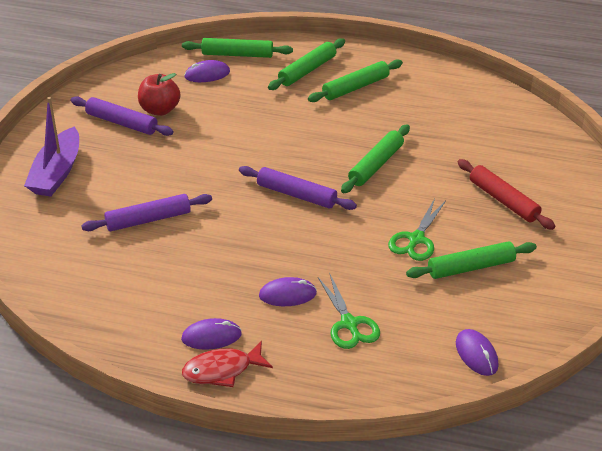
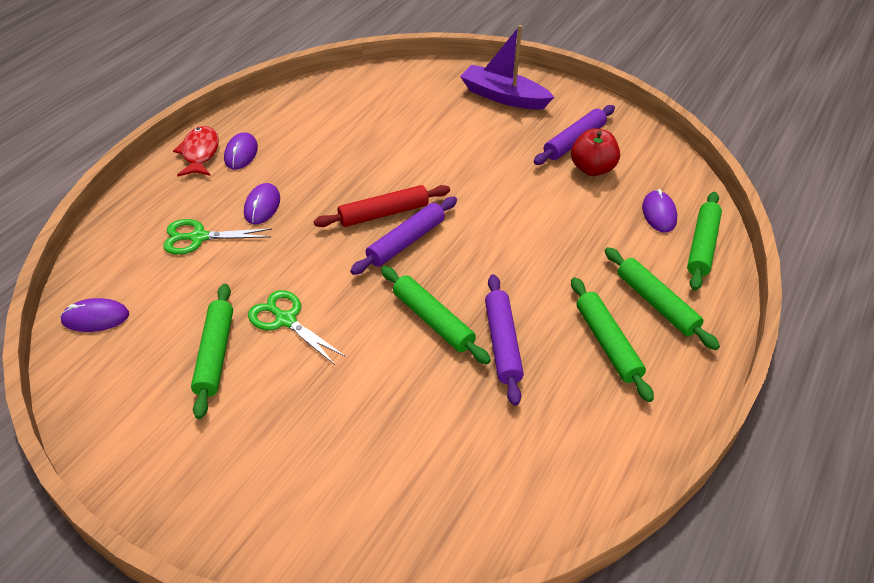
camera: 105 degrees right, 5 degrees up
purple rolling pin [81,194,212,231] -> purple rolling pin moved to [485,274,524,406]
red rolling pin [458,159,555,230] -> red rolling pin moved to [314,185,450,227]

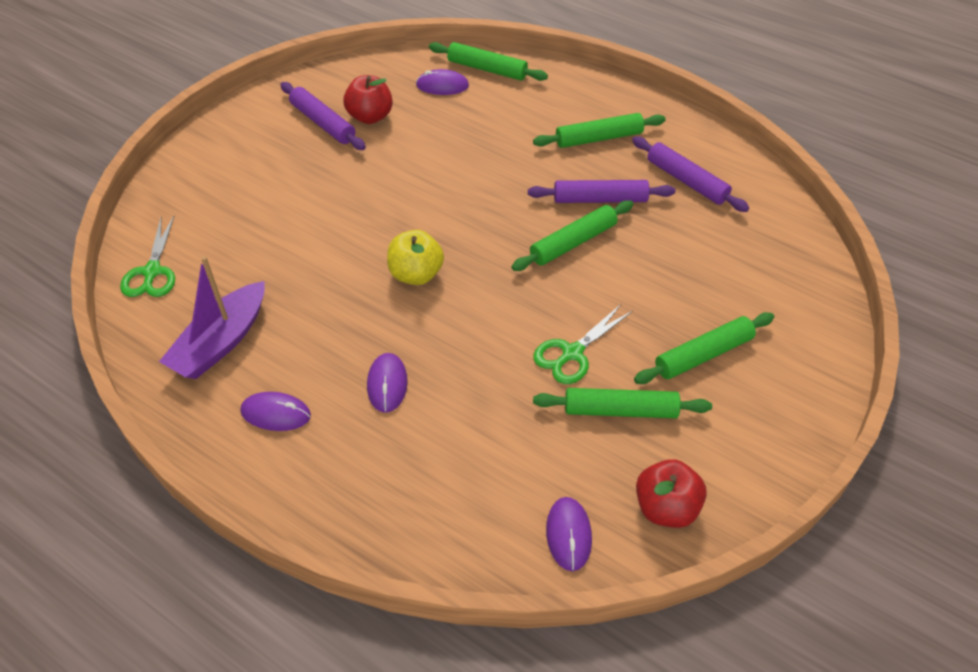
camera: 85 degrees left, 5 degrees up
green scissors [163,219,272,255] -> green scissors moved to [120,216,175,297]
red fish [173,126,219,177] -> none
purple mouse [244,183,280,224] -> purple mouse turned 75 degrees clockwise [367,353,408,413]
red rolling pin [314,185,450,227] -> yellow apple [387,230,444,285]
purple rolling pin [350,197,457,275] -> purple rolling pin moved to [632,136,749,212]
purple boat [460,25,554,110] -> purple boat moved to [159,256,265,379]
green rolling pin [605,247,720,350] -> green rolling pin moved to [634,312,774,384]
none -> red apple [636,459,707,528]

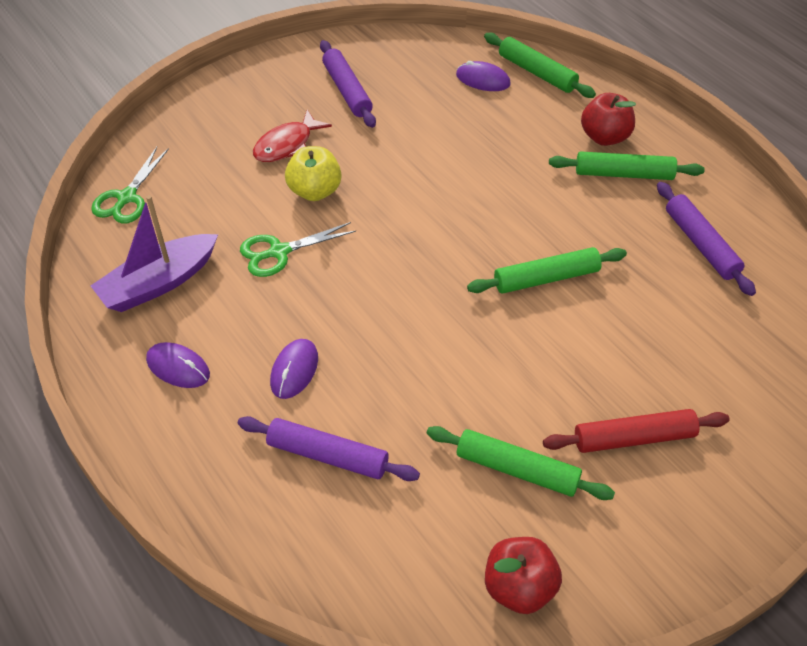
camera: 20 degrees right, 0 degrees up
red apple [343,75,393,124] -> red apple moved to [581,93,636,146]
yellow apple [387,230,444,285] -> yellow apple moved to [285,146,341,201]
purple rolling pin [528,180,675,203] -> purple rolling pin moved to [238,416,420,481]
green scissors [533,304,633,384] -> green scissors moved to [240,222,356,277]
purple mouse [546,497,592,571] -> none
green rolling pin [634,312,774,384] -> red rolling pin [543,409,730,453]
none -> red fish [253,110,332,162]

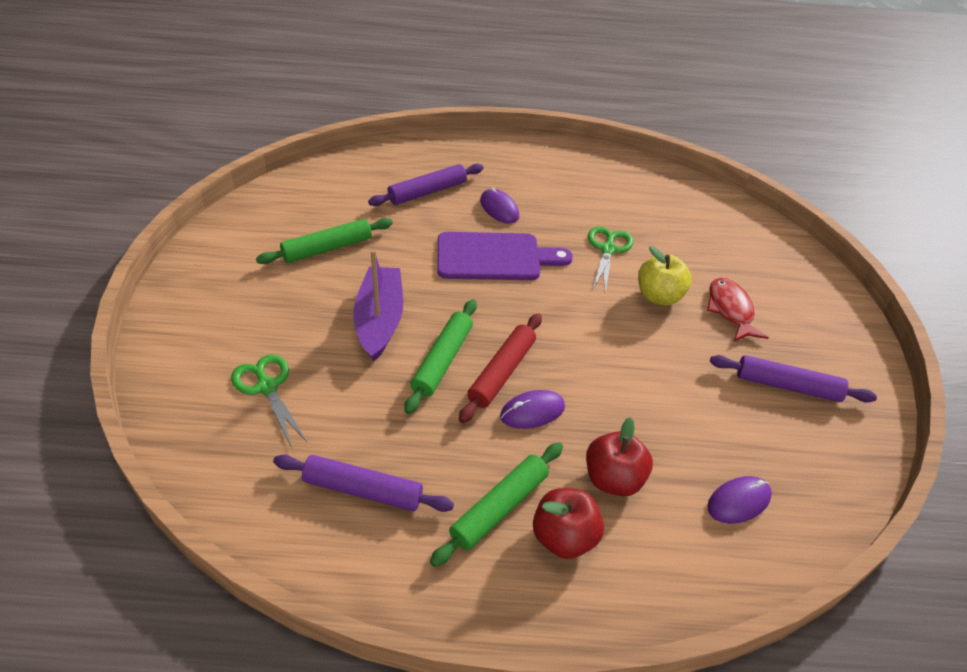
camera: 125 degrees right, 5 degrees down
purple boat [90,195,218,312] -> purple boat moved to [353,249,403,361]
green scissors [91,147,169,224] -> green scissors moved to [231,354,307,448]
purple mouse [146,342,210,388] -> purple mouse moved to [500,390,565,429]
green rolling pin [484,33,596,98] -> none
red apple [485,537,562,614] -> red apple moved to [586,417,653,496]
red rolling pin [543,409,730,453] -> red rolling pin moved to [459,313,542,423]
none -> purple cutting board [437,232,573,280]

